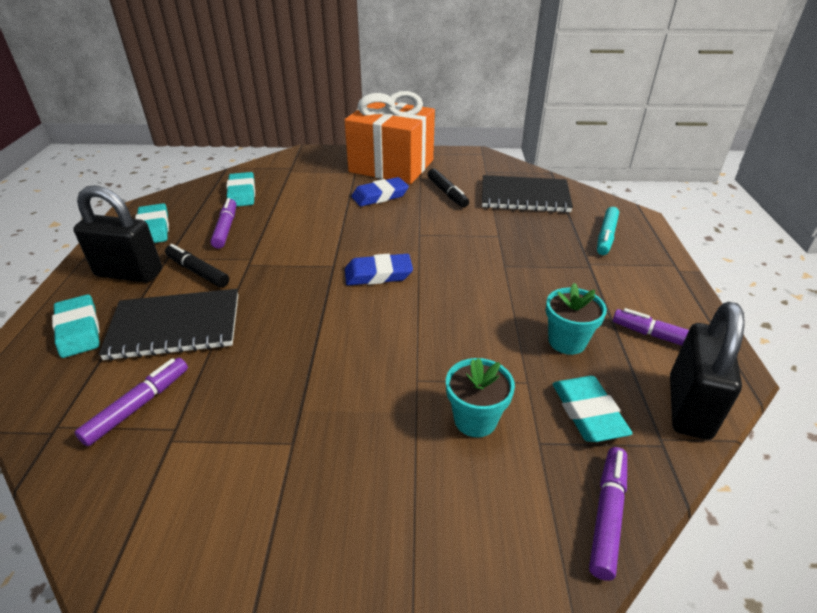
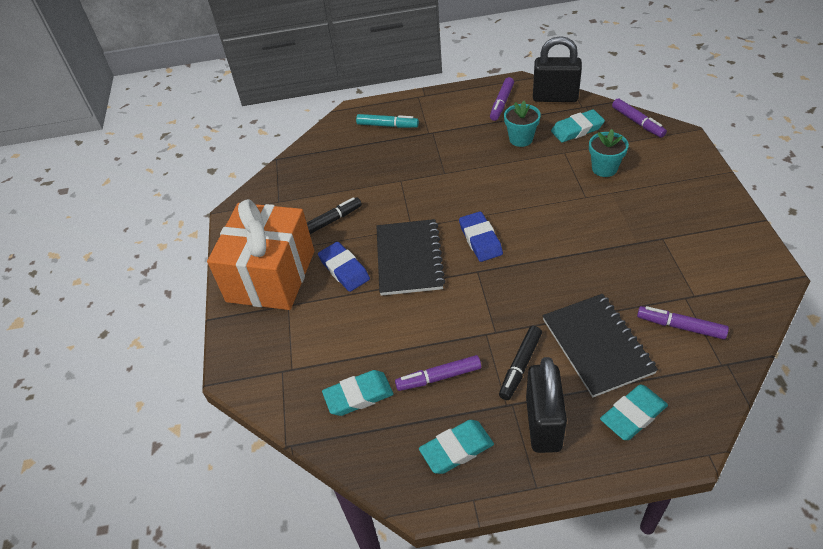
camera: 95 degrees left, 10 degrees up
black notebook [482,175,573,213] -> black notebook moved to [376,219,445,296]
purple marker [589,447,627,581] -> purple marker turned 135 degrees counterclockwise [612,98,667,138]

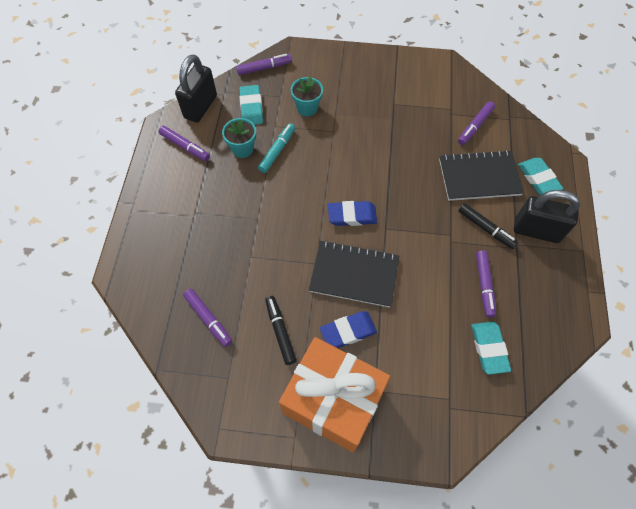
camera: 80 degrees left, 15 degrees up
turquoise marker [356,114,419,128] -> turquoise marker moved to [258,123,295,173]
turquoise eraser [419,420,494,474] -> none
none -> purple marker [183,289,232,347]

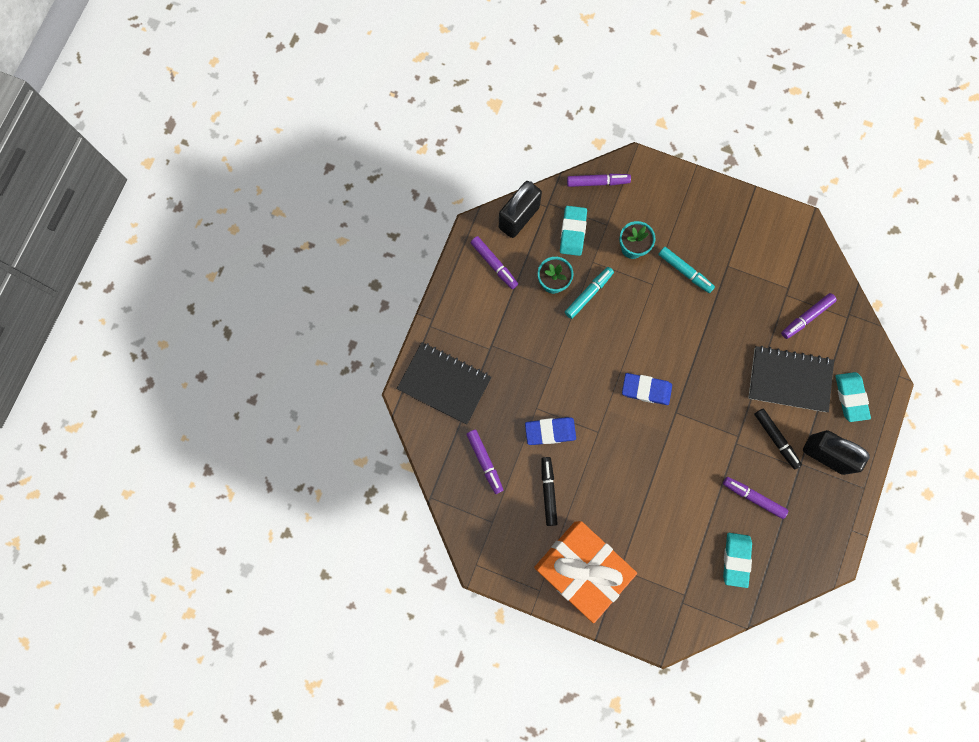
camera: 15 degrees right, 15 degrees up
black notebook [309,240,399,308] -> black notebook moved to [397,342,491,425]
blue eraser [320,311,377,348] -> blue eraser moved to [525,417,576,445]
purple marker [476,250,496,318] -> purple marker turned 105 degrees clockwise [723,477,788,519]
none -> turquoise marker [658,247,715,293]

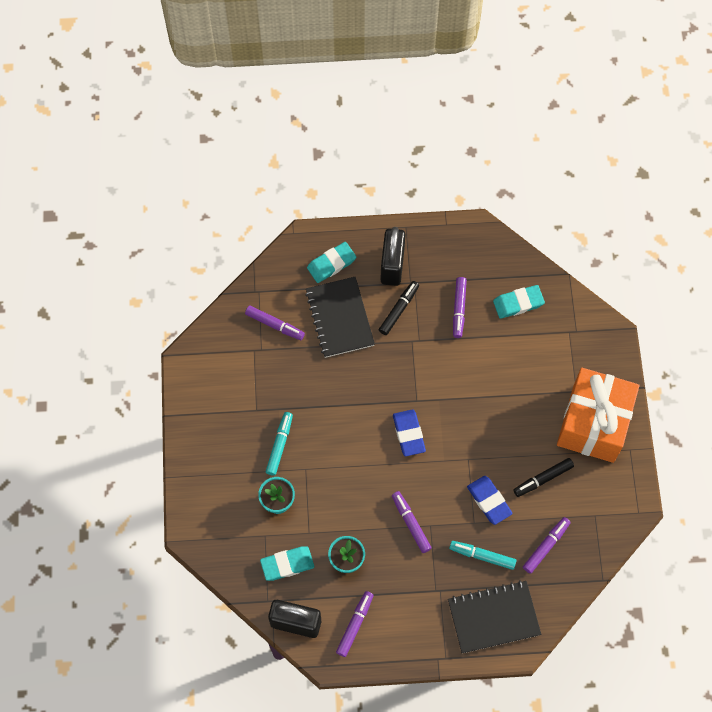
camera: 115 degrees left, 10 degrees down
black notebook [397,342,491,425] -> black notebook turned 75 degrees clockwise [448,580,541,654]
turquoise marker [565,267,614,319] -> turquoise marker moved to [449,541,516,570]
purple marker [567,174,631,187] -> purple marker moved to [392,491,432,553]

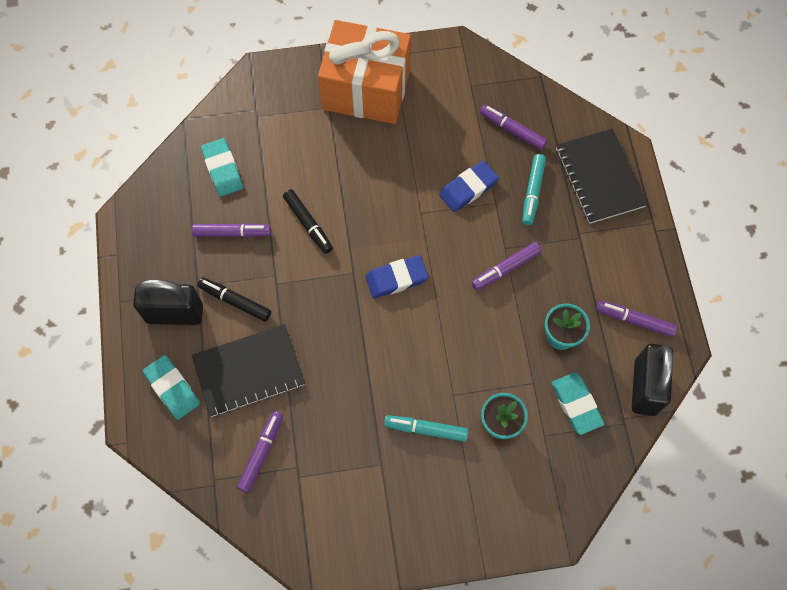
camera: 95 degrees left, 0 degrees up
black marker [513,458,574,497] -> black marker moved to [283,189,333,254]

